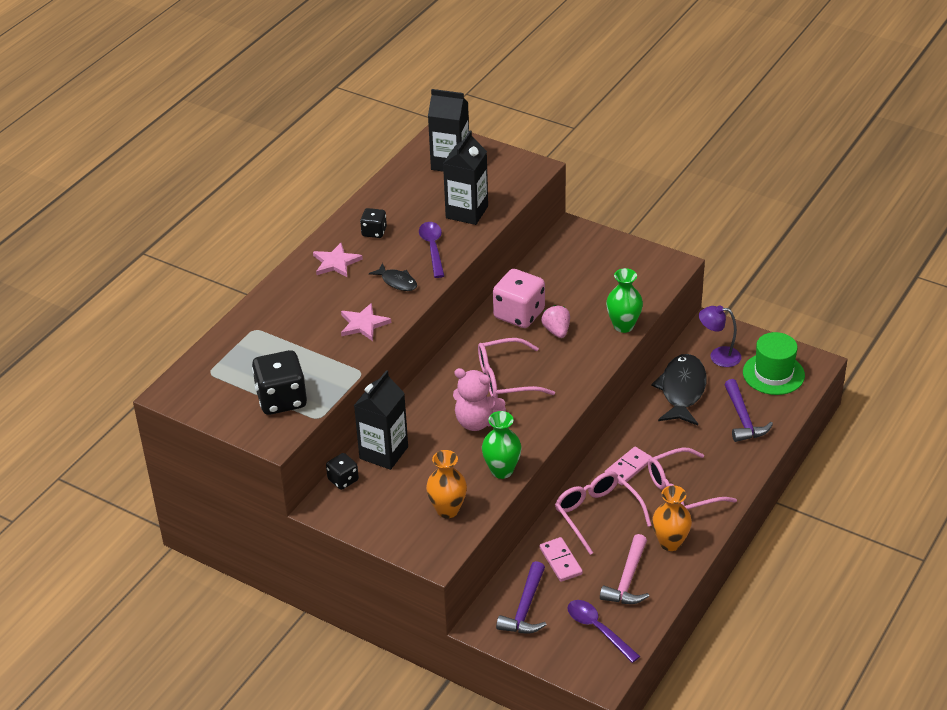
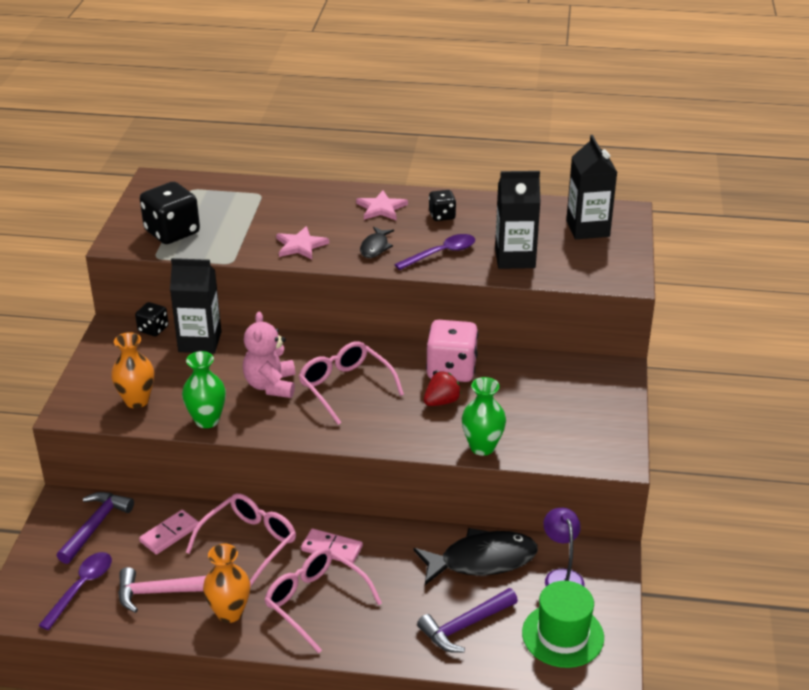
camera: 65 degrees right, 5 degrees down
purple hammer [496,561,546,633] -> purple hammer turned 120 degrees clockwise [57,492,134,564]
pink strawberry [541,305,570,338] -> red strawberry [424,371,461,406]

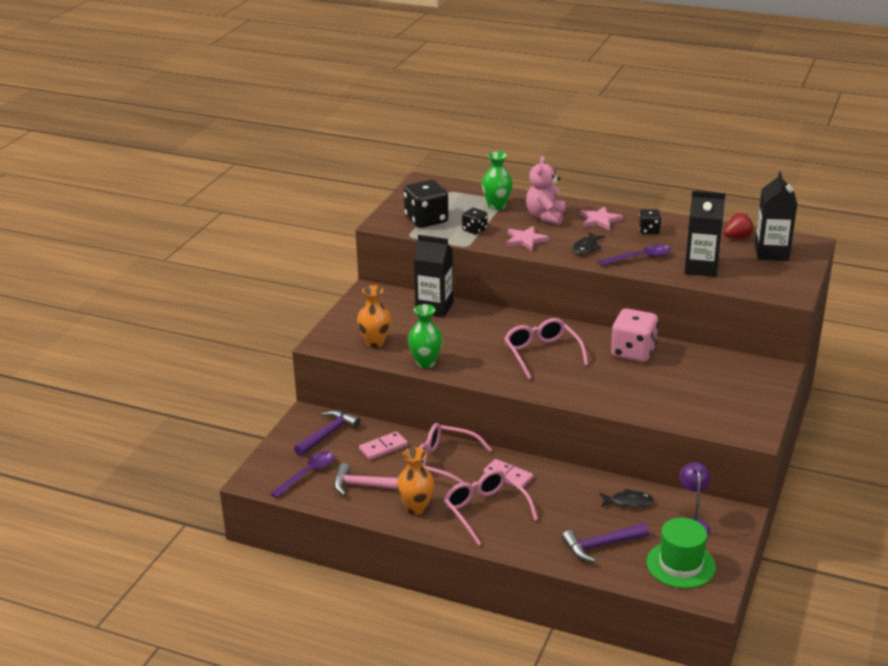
camera: 15 degrees right, 5 degrees down
black dice [135,302,169,336] -> black dice moved to [462,208,488,235]
pink glasses [186,493,296,587] -> pink glasses turned 120 degrees counterclockwise [419,423,492,483]
pink teddy bear [243,312,295,398] -> pink teddy bear moved to [526,156,565,225]
black fish [413,528,538,585] -> black fish [600,489,654,508], size x0.52
red strawberry [424,371,461,406] -> red strawberry moved to [723,213,754,238]
green vase [462,377,506,456] -> green vase moved to [482,151,513,210]

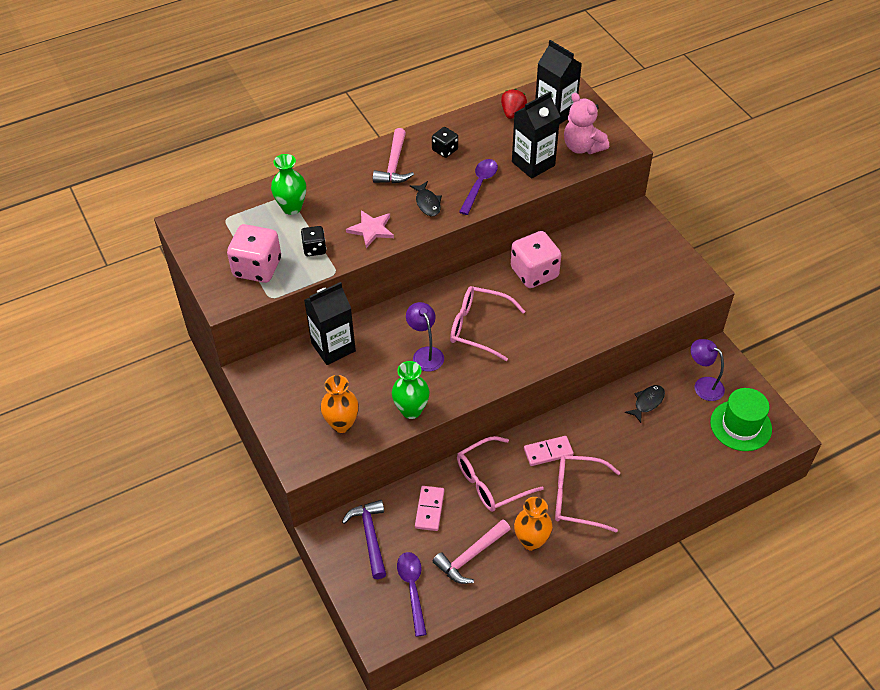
camera: 50 degrees left, 20 degrees up
black dice [404,180,448,228] -> pink dice [227,224,281,283]
pink teddy bear [526,156,565,225] -> pink teddy bear moved to [564,92,609,154]
purple hammer [562,523,649,563] -> none
pink star [580,206,623,230] -> pink hammer [373,128,414,183]
none -> purple lamp [406,302,444,371]

